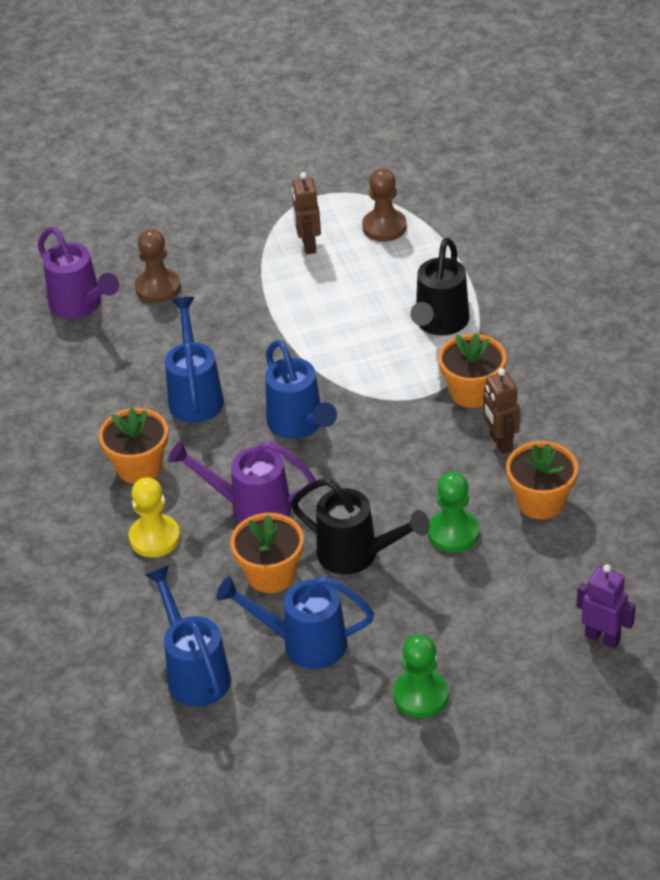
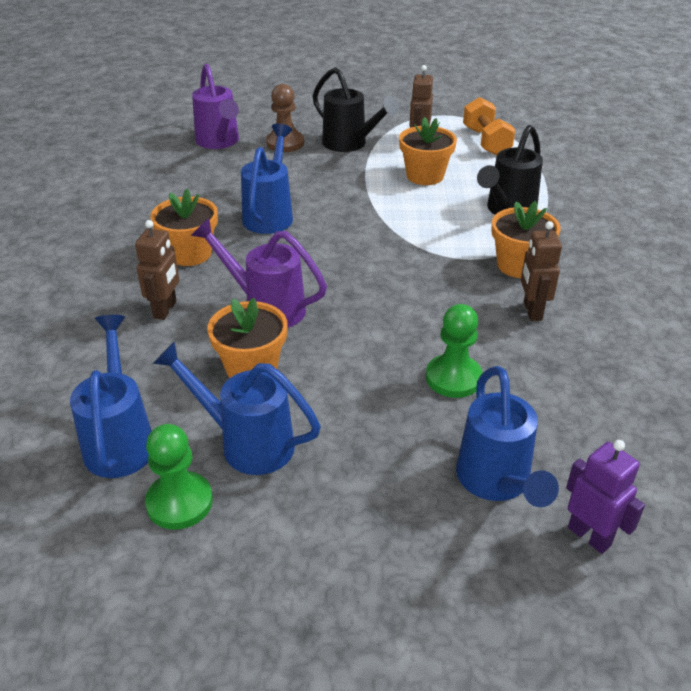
camera: 15 degrees right, 5 degrees down
yellow pawn [128,477,180,557] -> brown robot [135,220,180,320]
blue watering can [265,340,337,439] -> blue watering can moved to [456,366,559,507]
black watering can [291,478,430,575] -> black watering can moved to [312,67,399,152]
brown pawn [362,168,407,242] -> orange dumbbell [463,97,515,155]
green pawn [393,634,449,718] -> green pawn moved to [145,424,213,530]
orange flower pot [506,441,578,520] -> orange flower pot moved to [399,117,457,185]

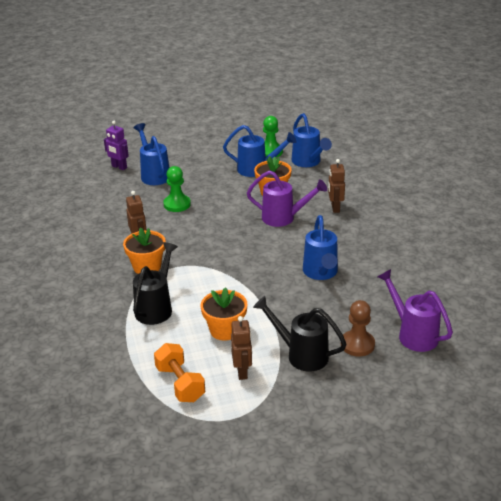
camera: 165 degrees right, 5 degrees down
orange flower pot [150,189,218,266] -> none

